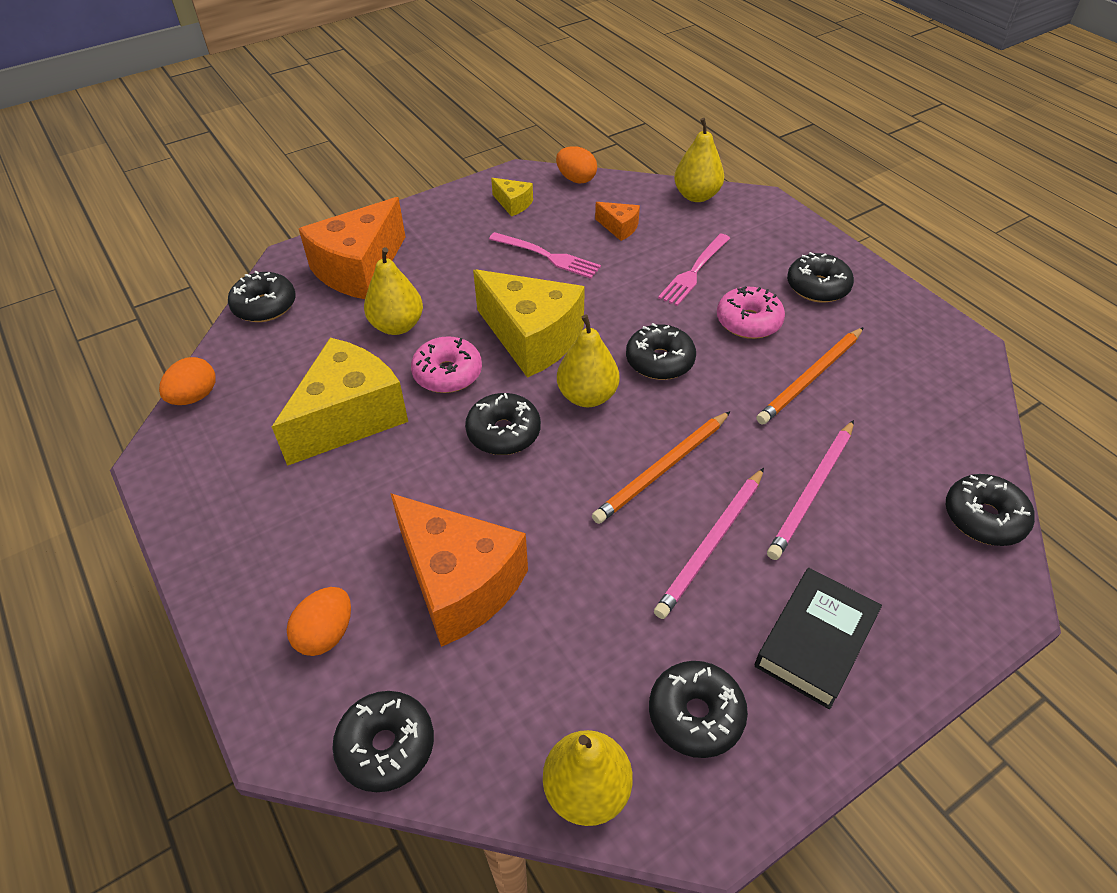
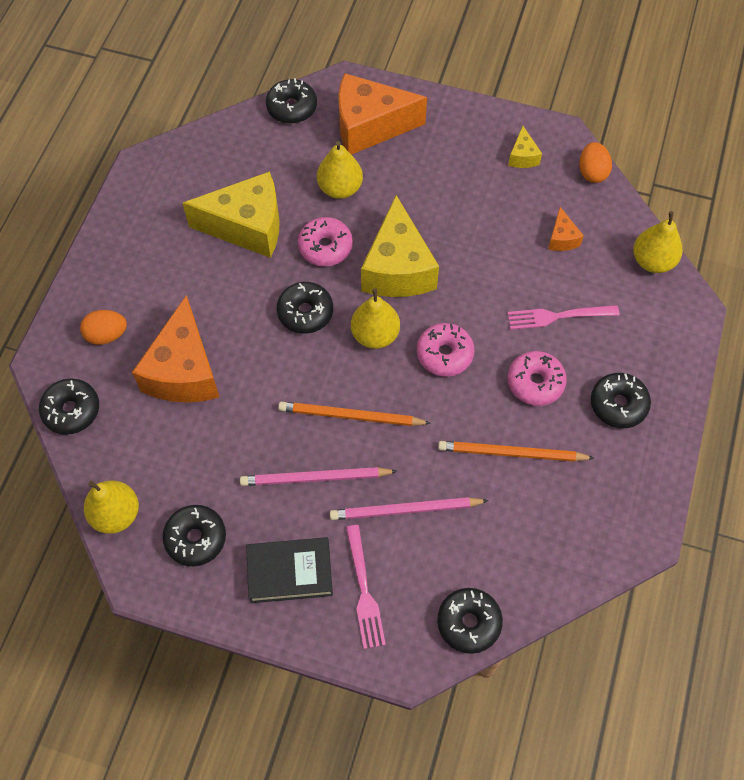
camera: 50 degrees right, 15 degrees up
orange egg [159,357,216,405] -> none
pink fork [489,232,601,279] -> pink fork moved to [346,525,386,649]
black donut [626,323,696,380] -> pink donut [417,323,474,377]

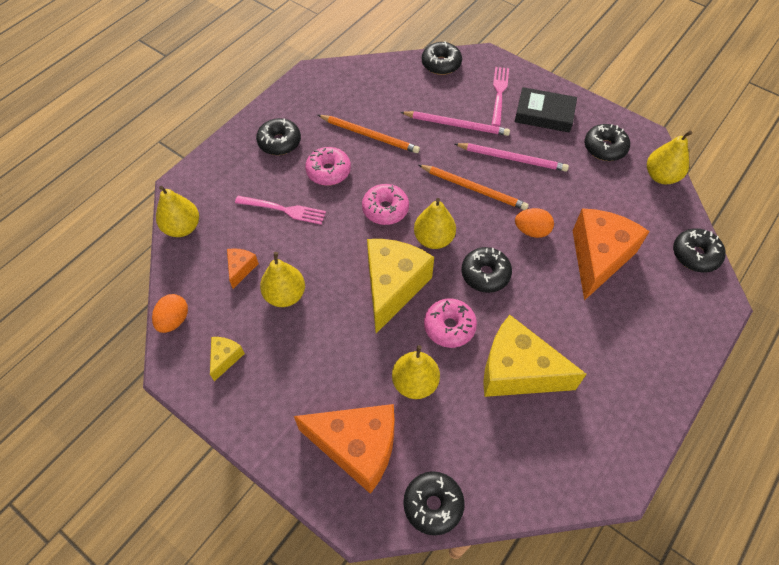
camera: 160 degrees left, 5 degrees down
orange egg [80,310,127,345] -> orange egg moved to [515,208,554,238]
none -> yellow pear [260,252,305,307]

